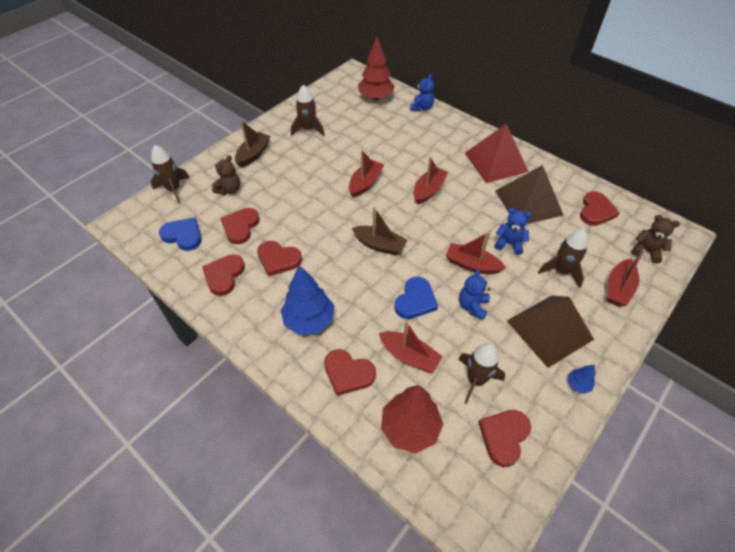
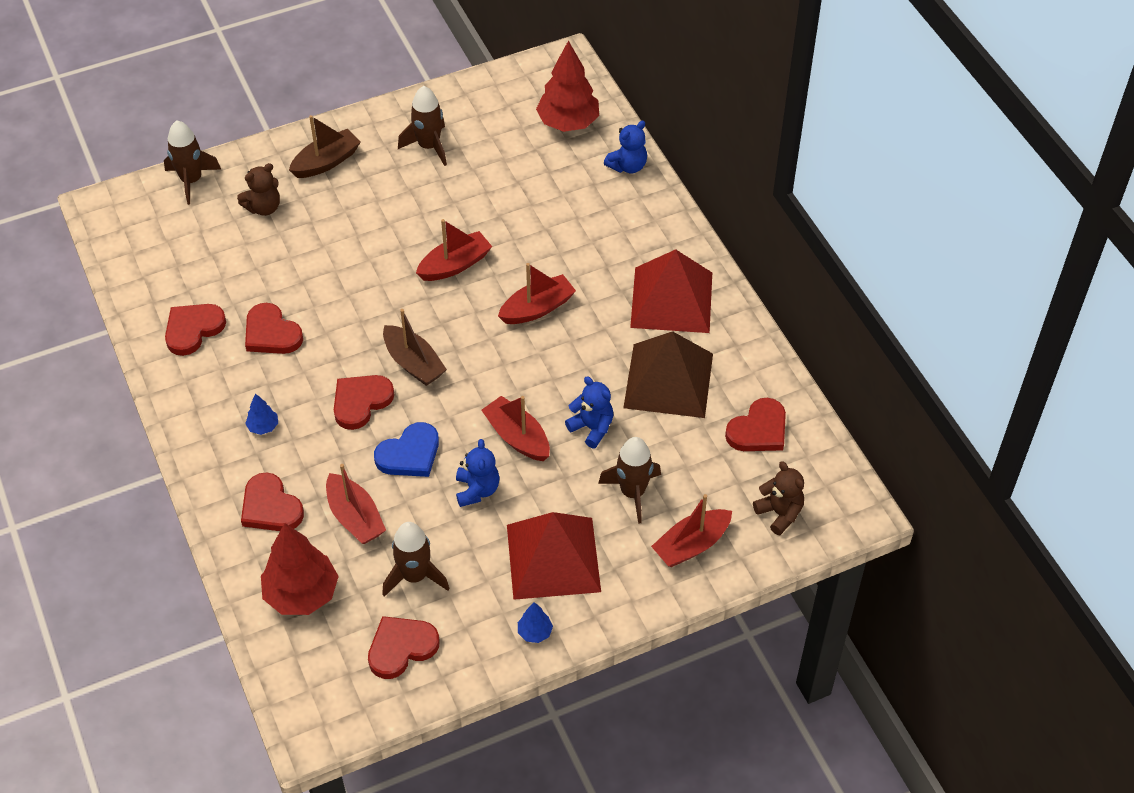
camera: 25 degrees right, 0 degrees up
blue heart [159,217,202,251] -> none
red heart [220,208,260,244] -> red heart moved to [334,375,394,430]
blue tree [281,265,334,335] -> blue tree [245,393,278,435], size x0.46
blue teddy bear [459,269,490,320] -> blue teddy bear turned 135 degrees clockwise [456,439,500,507]
brown pyramid [507,296,594,368] -> red pyramid [507,512,601,600]

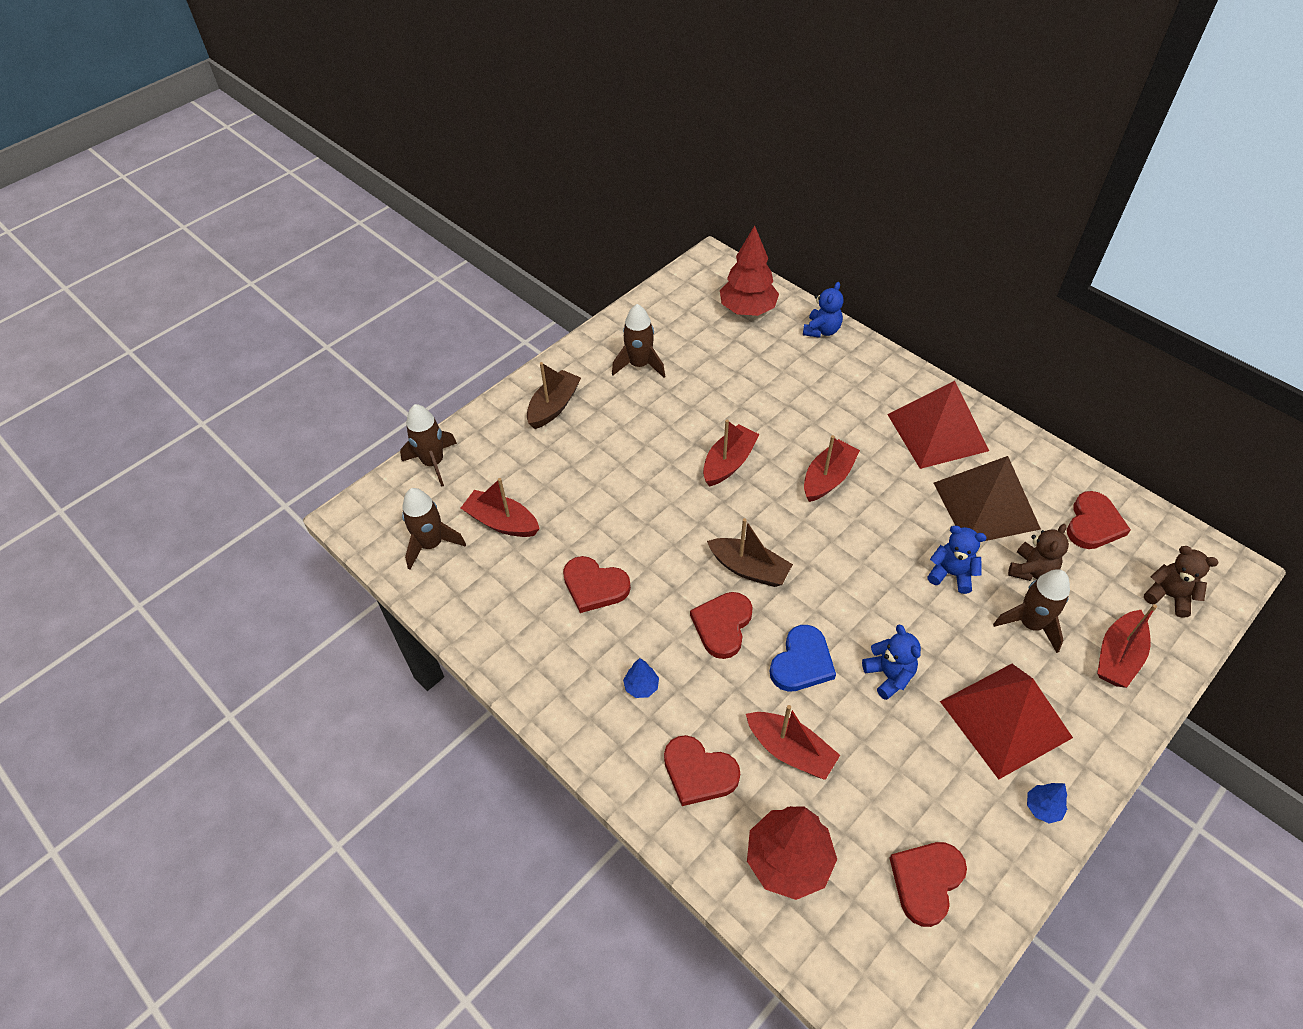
camera: 20 degrees left, 0 degrees up
red heart [165,304,226,356] -> none
brown teddy bear [237,163,280,216] -> brown teddy bear moved to [1008,524,1069,581]
brown rocket [382,522,449,597] -> brown rocket moved to [402,488,466,570]
red boat [481,396,550,461] -> red boat moved to [461,478,540,537]

